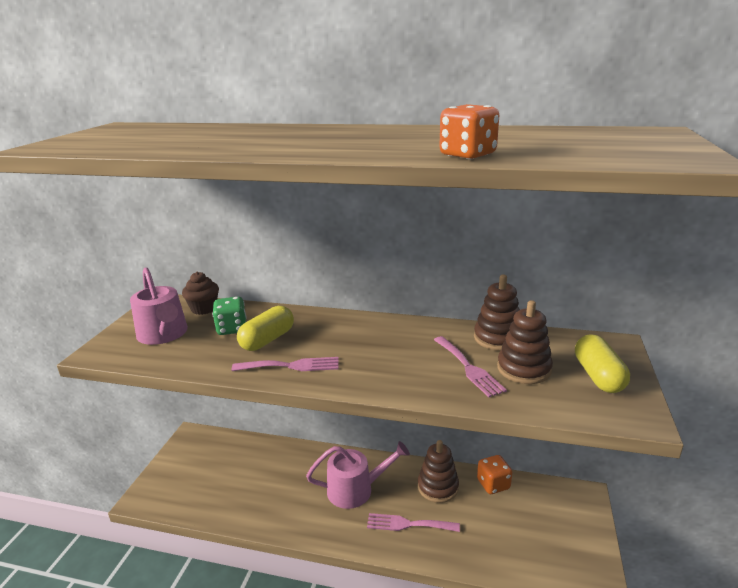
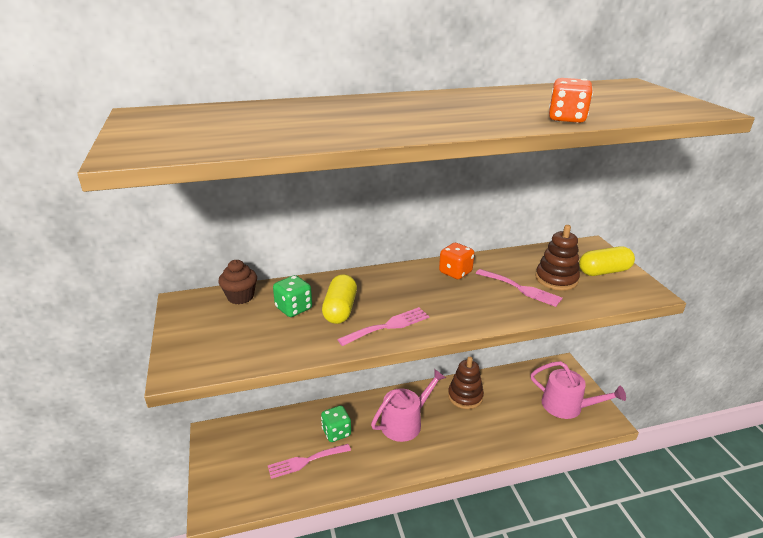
camera: 30 degrees left, 5 degrees up
pink watering can [130,267,188,345] -> pink watering can moved to [530,361,626,419]
pink fork [367,513,460,532] -> pink fork moved to [268,444,351,479]
brown stacking toy [474,274,520,351] -> none
orange dice [477,455,512,494] -> orange dice moved to [439,243,475,279]
yellow capsule [575,334,630,393] -> yellow capsule turned 75 degrees counterclockwise [579,247,635,276]
none -> green dice [321,406,351,442]

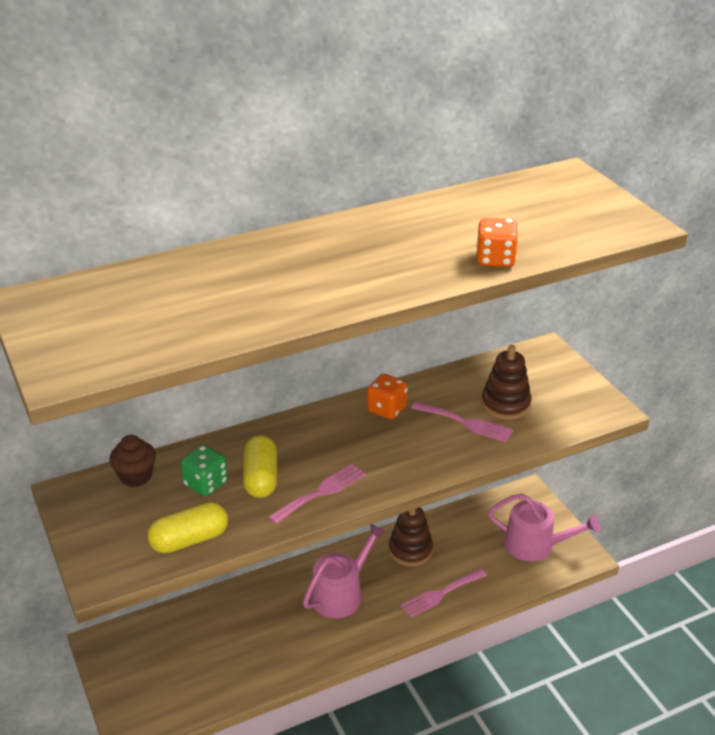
camera: 10 degrees left, 5 degrees up
pink fork [268,444,351,479] -> pink fork moved to [400,569,487,618]
green dice [321,406,351,442] -> none
yellow capsule [579,247,635,276] -> yellow capsule moved to [147,503,228,553]

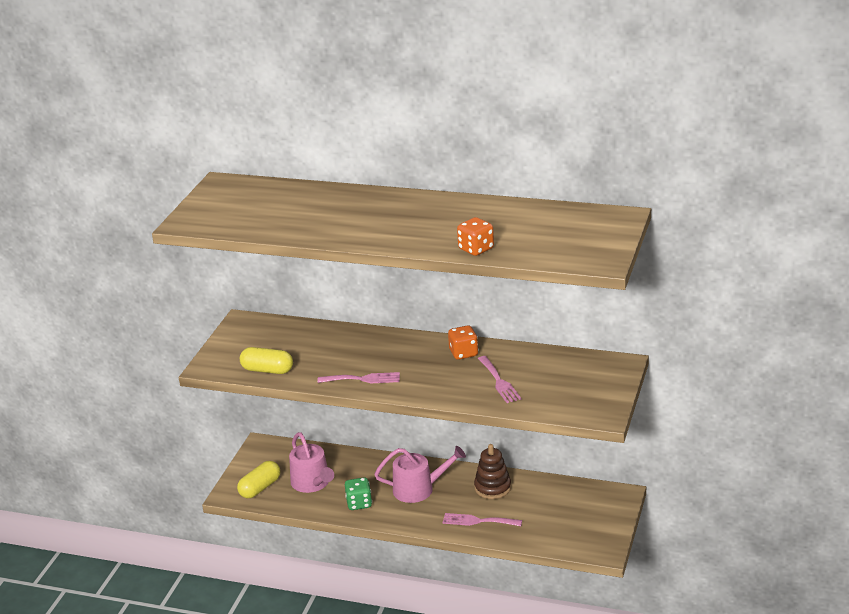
camera: 45 degrees right, 5 degrees down
brown cupcake [110,435,156,487] -> none
green dice [180,445,228,496] -> green dice moved to [345,477,372,510]
yellow capsule [243,435,277,498] -> yellow capsule moved to [237,461,280,498]
brown stacking toy [481,345,532,420] -> none
pink watering can [488,494,601,561] -> pink watering can moved to [289,432,334,493]

